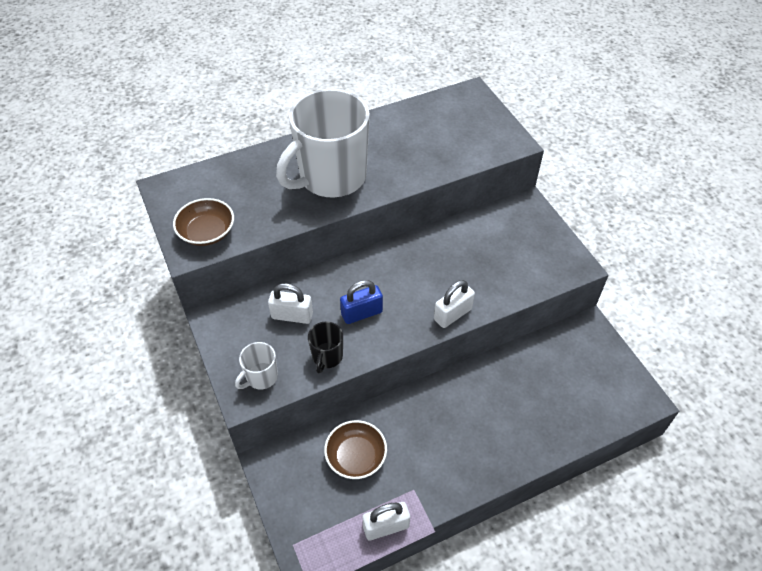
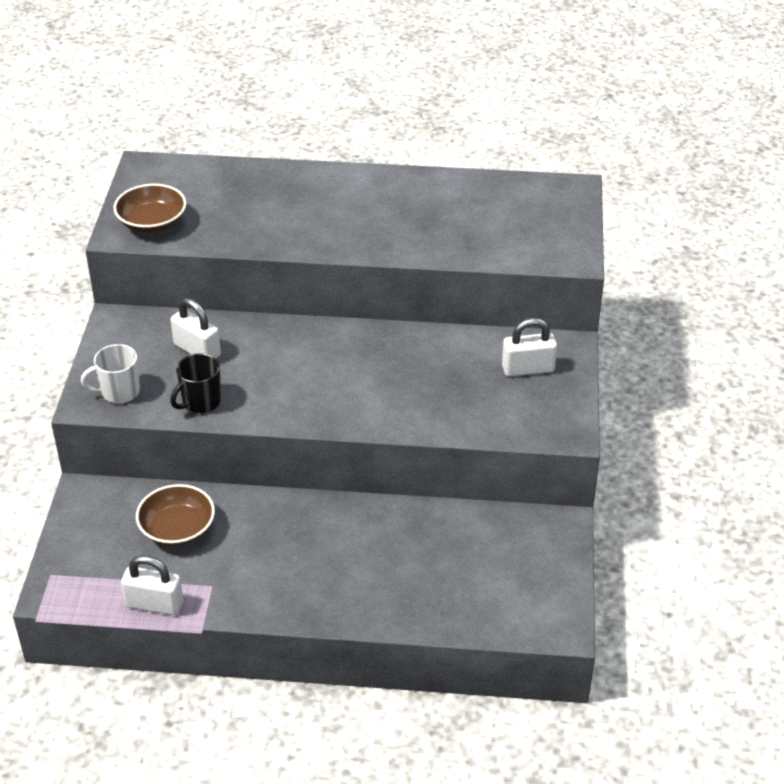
camera: 30 degrees right, 10 degrees down
white mug [276,89,370,197] -> none
blue padlock [340,280,383,324] -> none
white padlock [434,280,475,328] -> white padlock moved to [502,318,557,377]

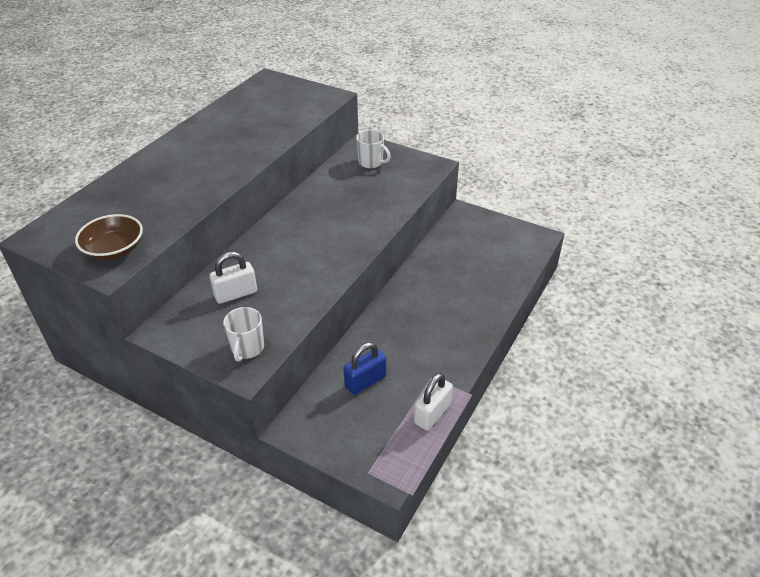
camera: 65 degrees left, 0 degrees up
brown bowl [136,484,215,546] -> blue padlock [344,342,386,395]
black mug [170,353,221,413] -> none
white padlock [502,318,557,377] -> white mug [356,130,391,168]

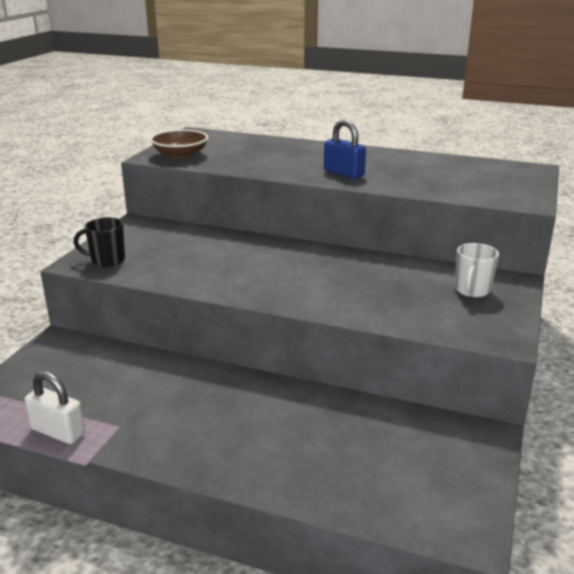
camera: 80 degrees right, 15 degrees down
white padlock [210,252,257,304] -> none
white mug [223,307,264,362] -> black mug [74,217,125,267]
blue padlock [344,342,386,395] -> blue padlock moved to [324,120,366,179]

